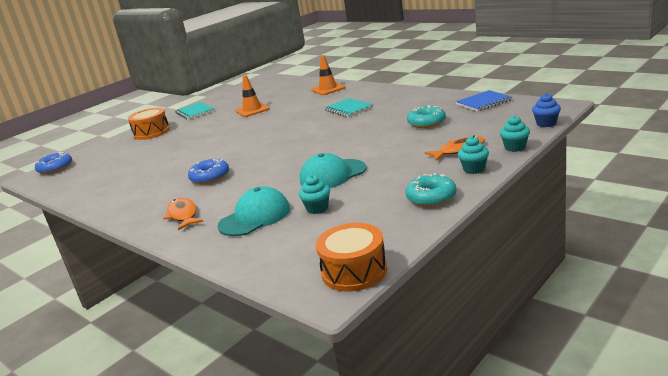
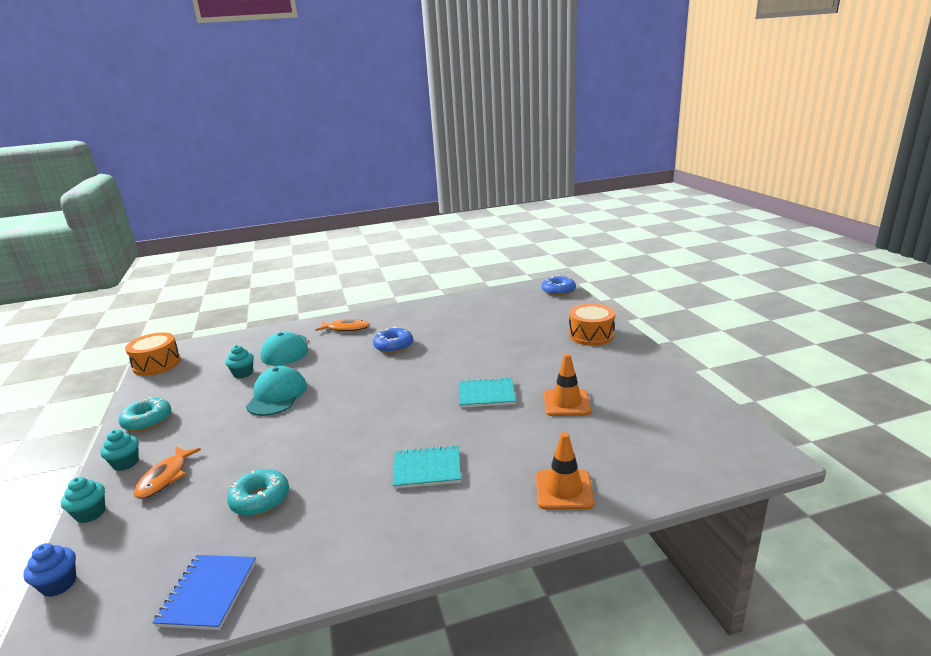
camera: 120 degrees right, 0 degrees up
turquoise notebook [175,102,214,120] -> turquoise notebook moved to [459,377,516,408]

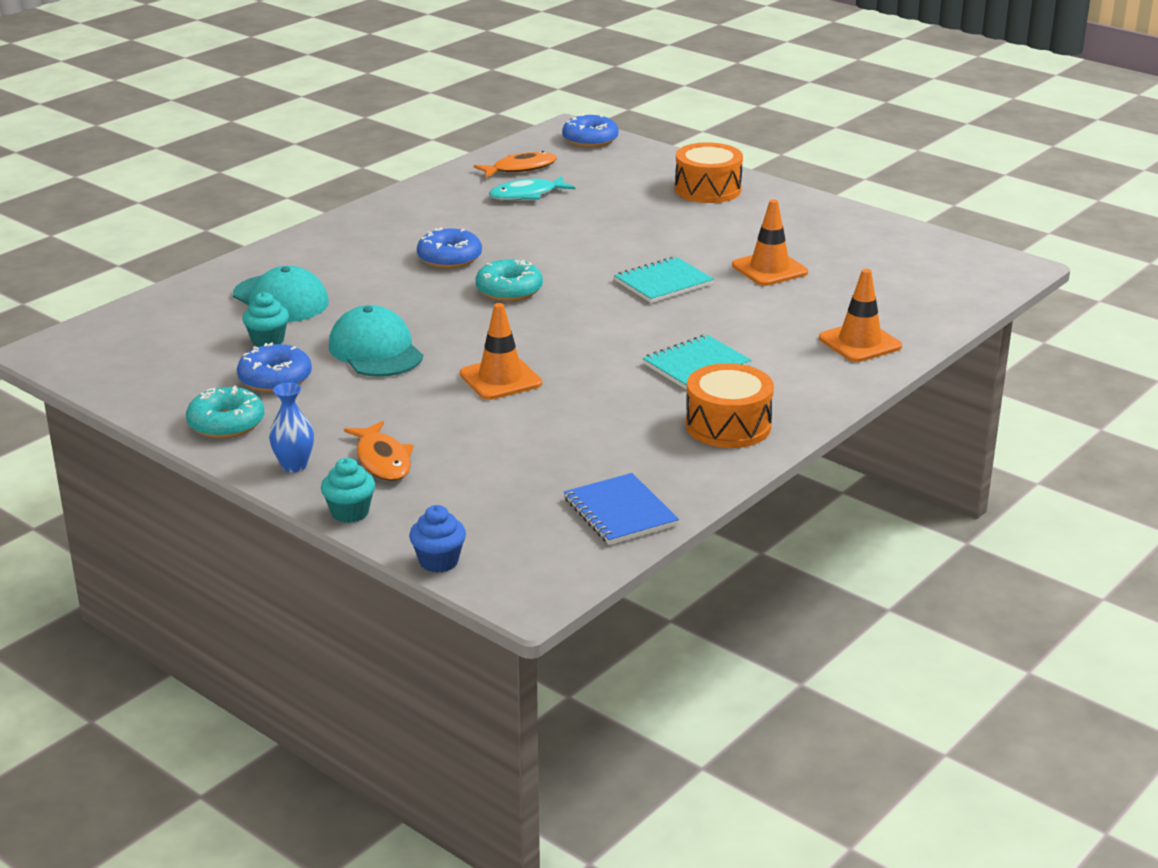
camera: 35 degrees left, 5 degrees up
turquoise cupcake [100,430,139,471] -> blue vase [269,382,314,472]
orange drum [125,332,181,376] -> orange drum moved to [685,363,774,448]
turquoise donut [227,469,289,516] -> turquoise donut moved to [476,259,543,301]
orange fish [315,319,370,331] -> orange fish moved to [474,151,557,178]
none -> blue donut [237,342,312,392]
none -> orange traffic cone [460,303,542,400]
none -> turquoise fish [489,176,575,200]

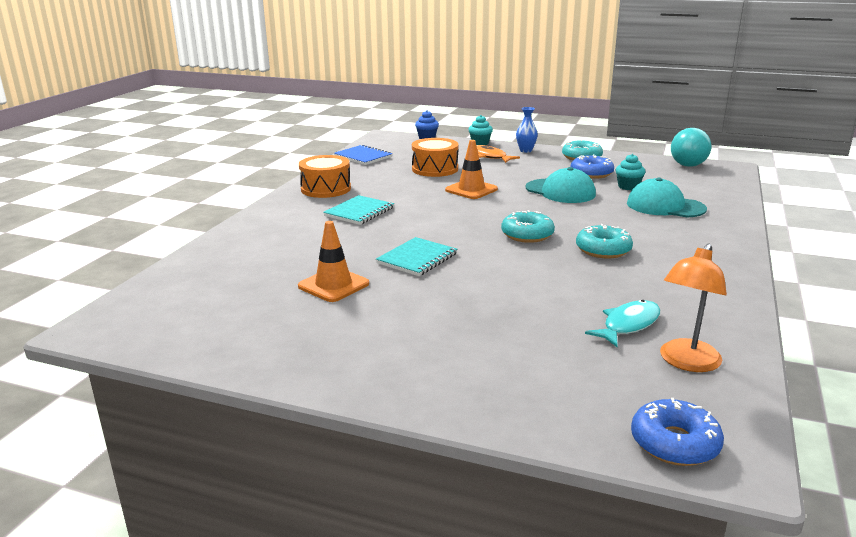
camera: 160 degrees right, 5 degrees down
blue donut [417,227,482,268] -> turquoise donut [576,224,633,259]
orange fish [474,151,557,178] -> orange lamp [660,244,727,372]
orange drum [675,142,743,203] -> orange drum moved to [412,138,458,177]
orange traffic cone [819,269,902,362] -> none
none -> turquoise ball [671,128,711,167]

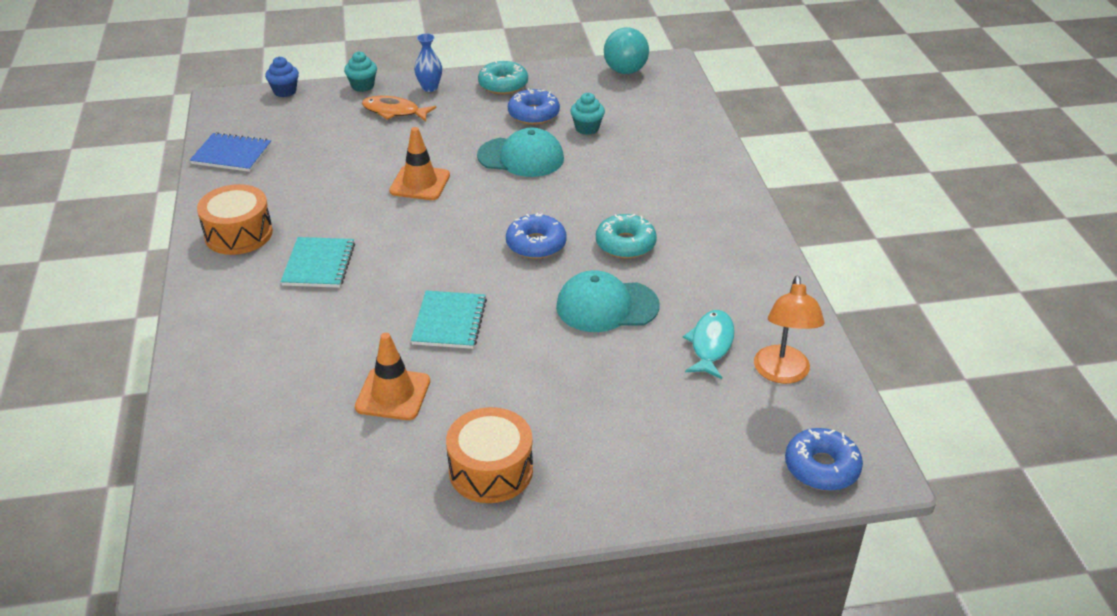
camera: 30 degrees left, 15 degrees up
orange drum [412,138,458,177] -> orange drum moved to [446,407,533,503]
turquoise donut [501,210,555,243] -> blue donut [506,213,567,259]
turquoise cap [627,178,707,218] -> turquoise cap moved to [556,270,660,332]

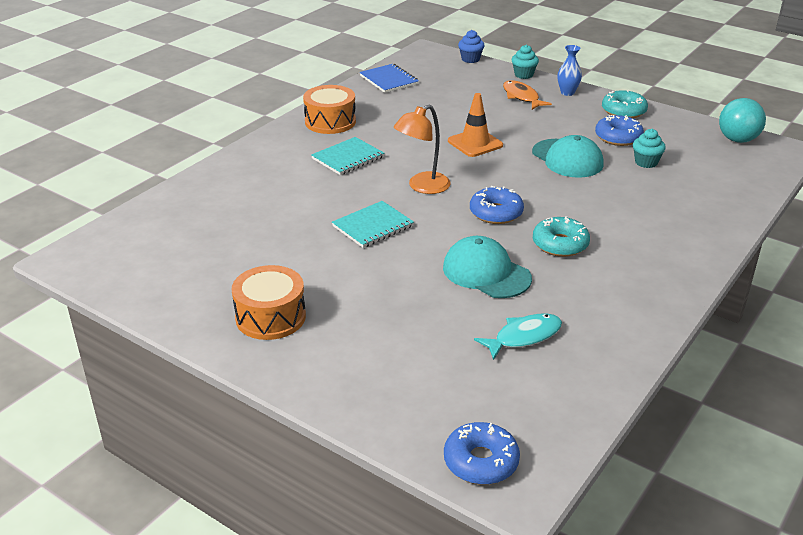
camera: 45 degrees right, 5 degrees down
orange traffic cone [355,333,430,420] -> none
orange lamp [754,276,825,384] -> orange lamp moved to [394,105,451,194]

